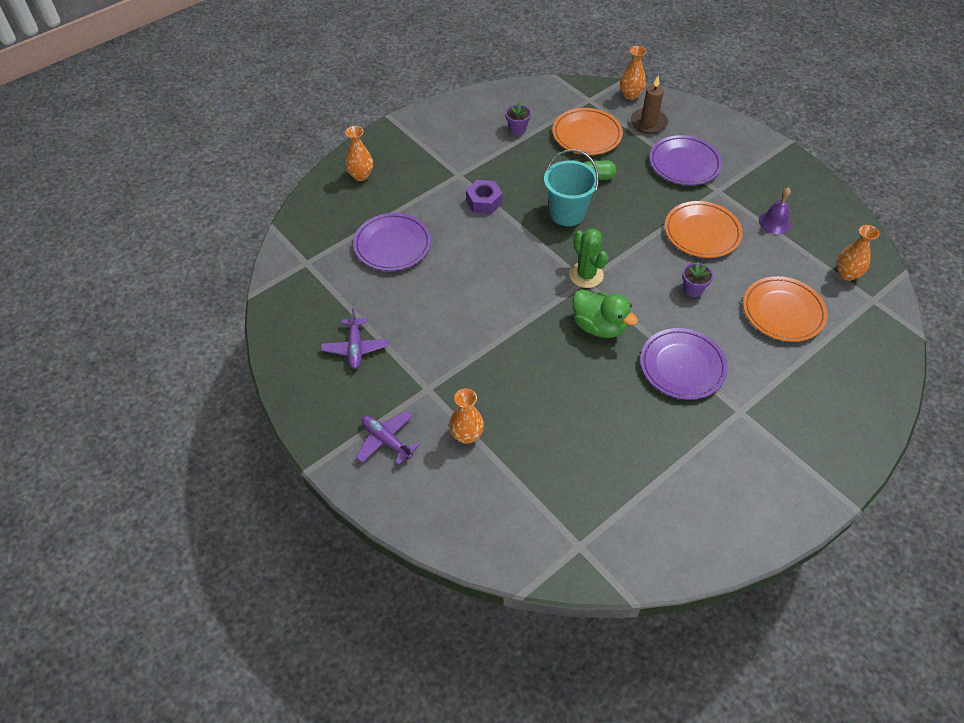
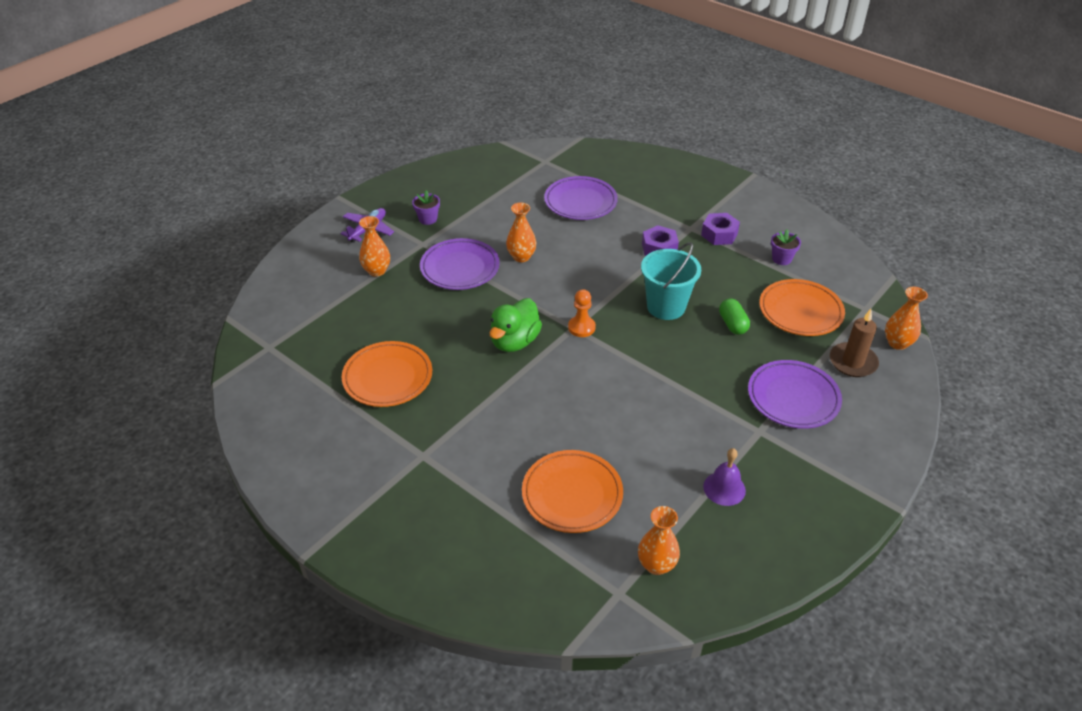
camera: 80 degrees right, 10 degrees down
purple plane [321,308,389,369] -> none
orange vase [345,126,373,181] -> orange vase moved to [506,203,536,262]
green cactus [569,228,608,288] -> orange pawn [568,289,596,337]
purple plate [640,328,728,400] -> purple plate moved to [420,238,500,290]
orange plate [665,201,743,258] -> orange plate moved to [342,341,432,407]
purple flower pot [682,262,713,297] -> purple flower pot moved to [412,190,440,225]
none -> purple nut [701,213,740,245]

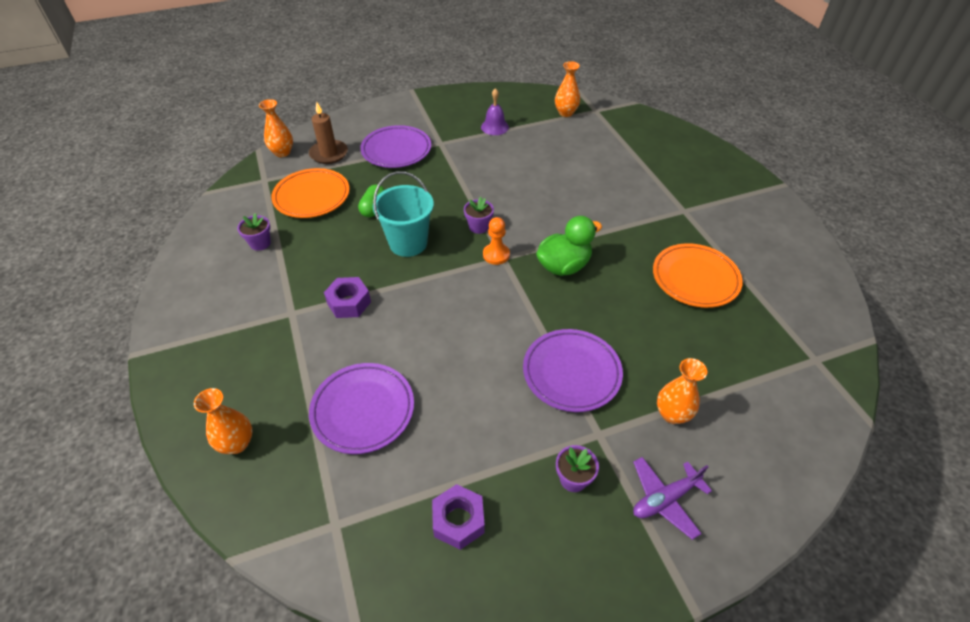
camera: 150 degrees left, 5 degrees up
orange vase [506,203,536,262] -> orange vase moved to [194,388,253,454]
orange plate [522,450,623,533] -> none
purple nut [701,213,740,245] -> purple nut moved to [432,484,485,550]
none -> purple flower pot [464,197,494,234]

